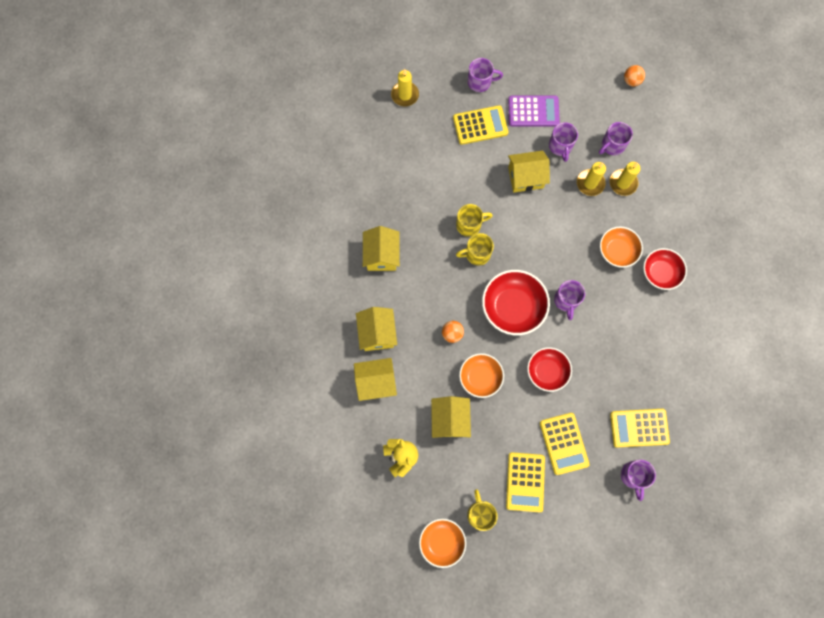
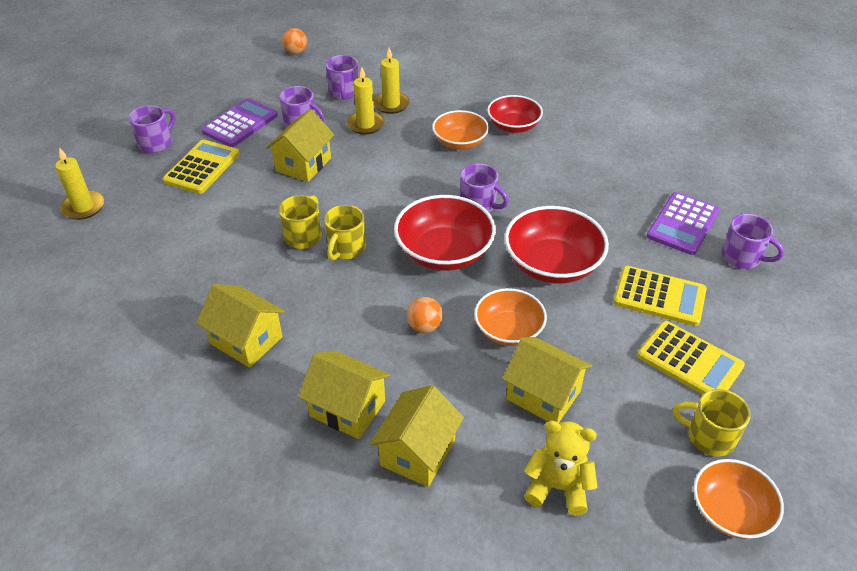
camera: 55 degrees left, 30 degrees down
red bowl [527,347,572,392] -> red bowl [504,206,609,284], size x1.53
yellow calculator [610,409,670,448] -> purple calculator [647,192,720,255]

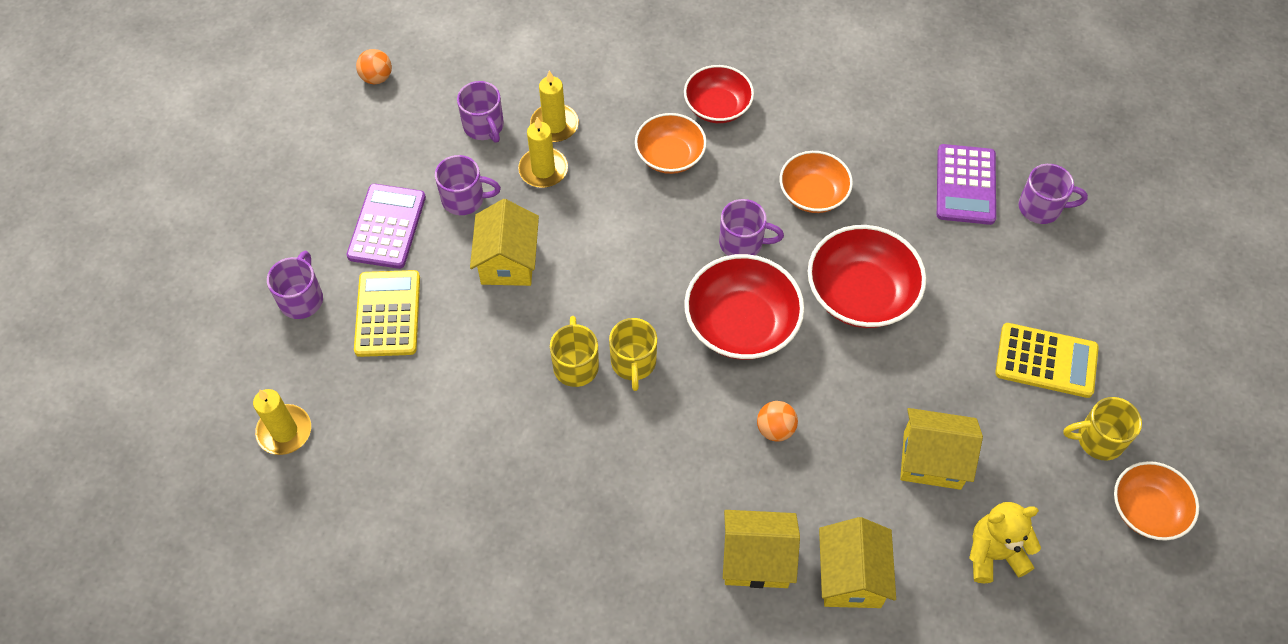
camera: 25 degrees left, 15 degrees up
yellow house [196,284,285,368] -> none
orange bowl [474,288,547,346] -> orange bowl moved to [780,151,853,213]
yellow calculator [613,266,707,326] -> none

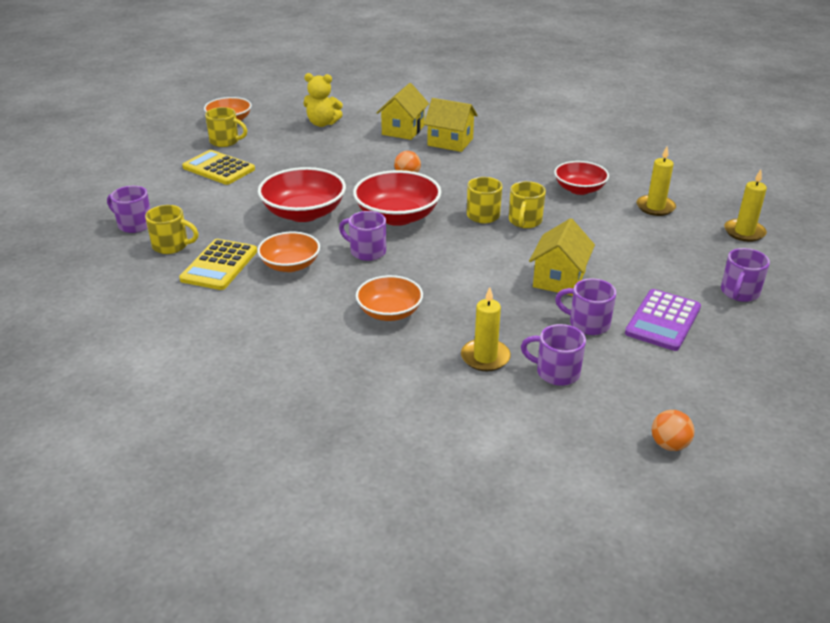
camera: 160 degrees left, 25 degrees down
yellow calculator [354,270,420,357] -> yellow calculator moved to [179,239,257,290]
purple mug [457,81,504,143] -> purple mug turned 60 degrees counterclockwise [521,324,586,386]
yellow candle [518,117,568,188] -> yellow candle moved to [637,147,676,216]
red bowl [684,65,754,123] -> red bowl moved to [554,161,609,195]
yellow house [900,408,983,490] -> none
purple calculator [937,144,996,225] -> yellow mug [145,205,199,254]

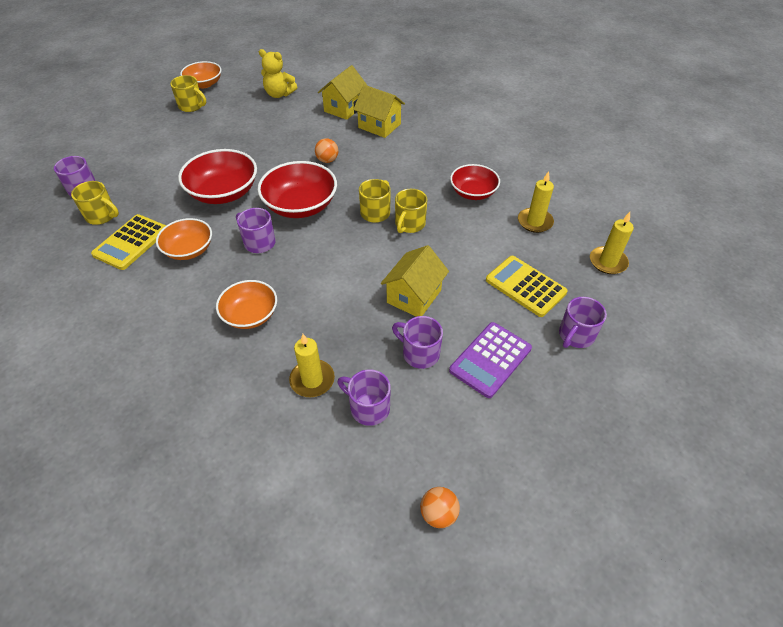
camera: 10 degrees right, 15 degrees up
yellow calculator [182,150,255,185] -> yellow calculator moved to [486,256,568,317]

